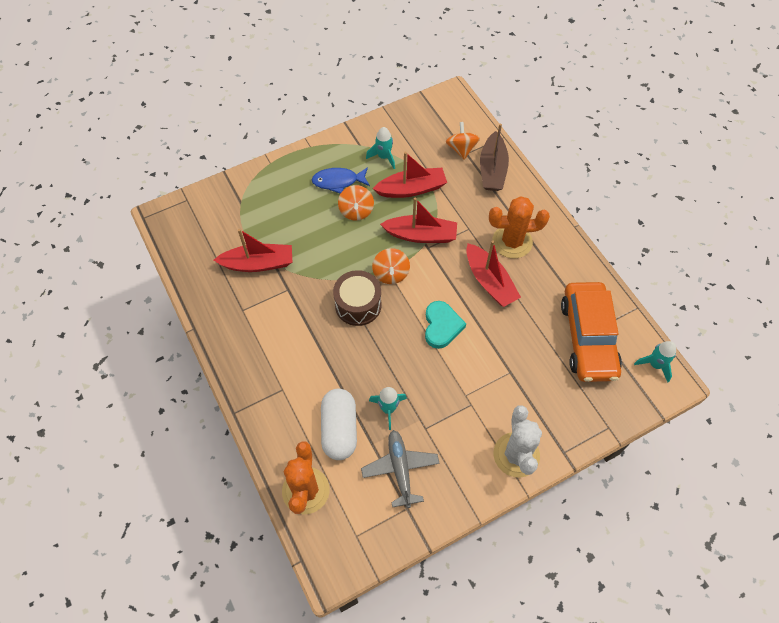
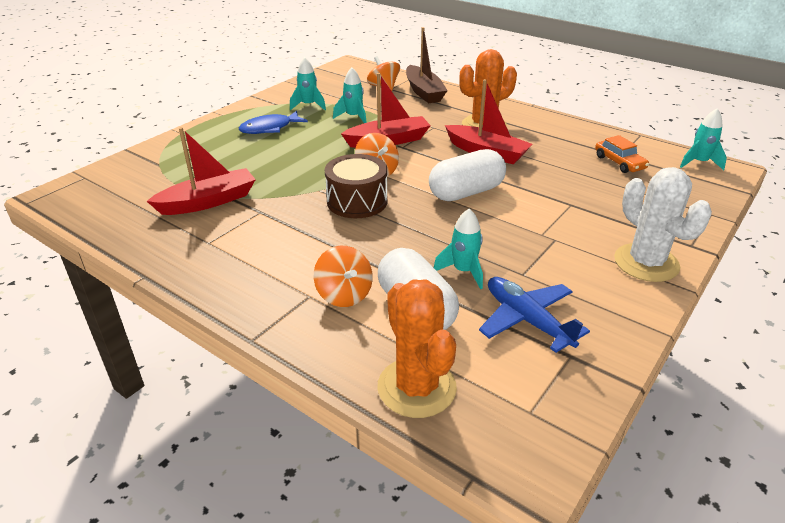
camera: 25 degrees left, 25 degrees down
orange spinning top [338,185,374,221] -> orange spinning top moved to [314,246,373,307]
grey plane [361,430,440,508] -> blue plane [479,277,590,353]
red boat [373,152,447,198] -> turquoise rocket [333,68,367,123]
turquoise heart [425,301,466,349] -> white capsule [429,149,506,201]
orange car [561,282,622,382] -> orange car [595,135,649,173], size x0.46

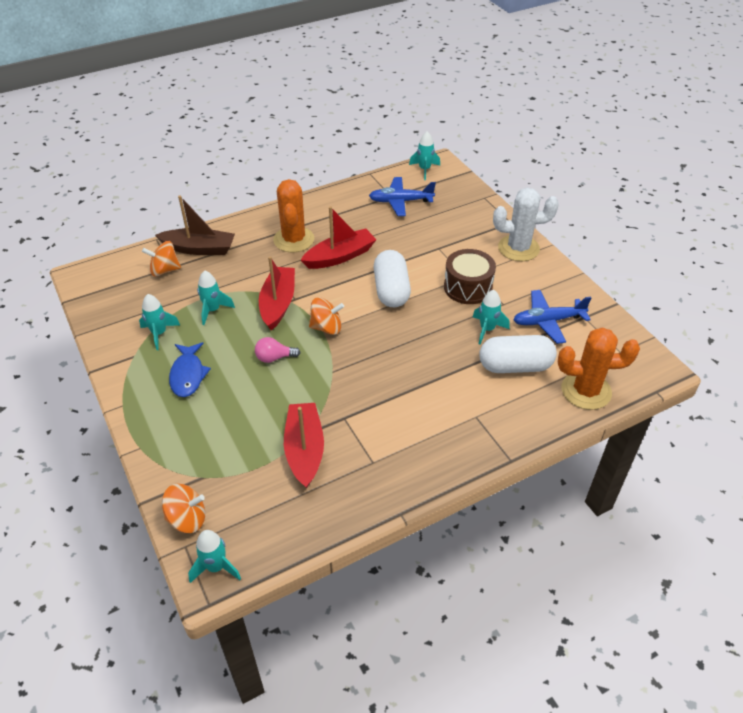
camera: 65 degrees left, 10 degrees up
orange spinning top [314,246,373,307] -> orange spinning top moved to [162,484,205,533]
brown drum [325,154,387,218] -> brown drum moved to [444,249,496,304]
orange car [595,135,649,173] -> blue plane [369,177,436,216]
none -> turquoise rocket [188,530,241,583]
none -> pink light bulb [255,337,300,363]

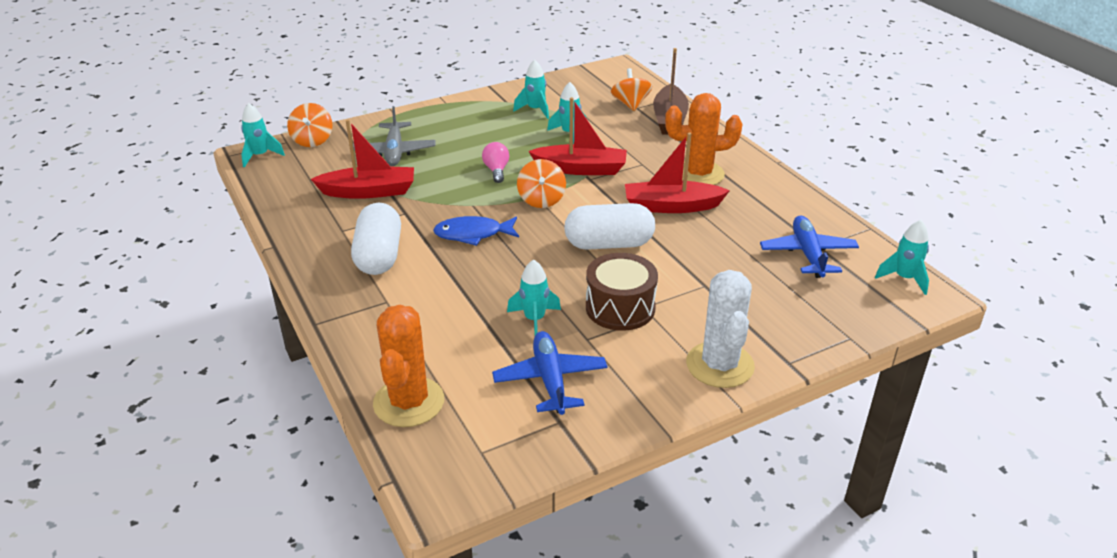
camera: 90 degrees right, 10 degrees down
blue fish [169,342,211,397] -> blue fish moved to [433,216,519,246]
red boat [301,206,377,269] -> red boat turned 120 degrees clockwise [625,133,730,213]
white capsule [479,335,557,373] -> white capsule moved to [351,203,401,275]
none -> grey plane [353,106,435,166]

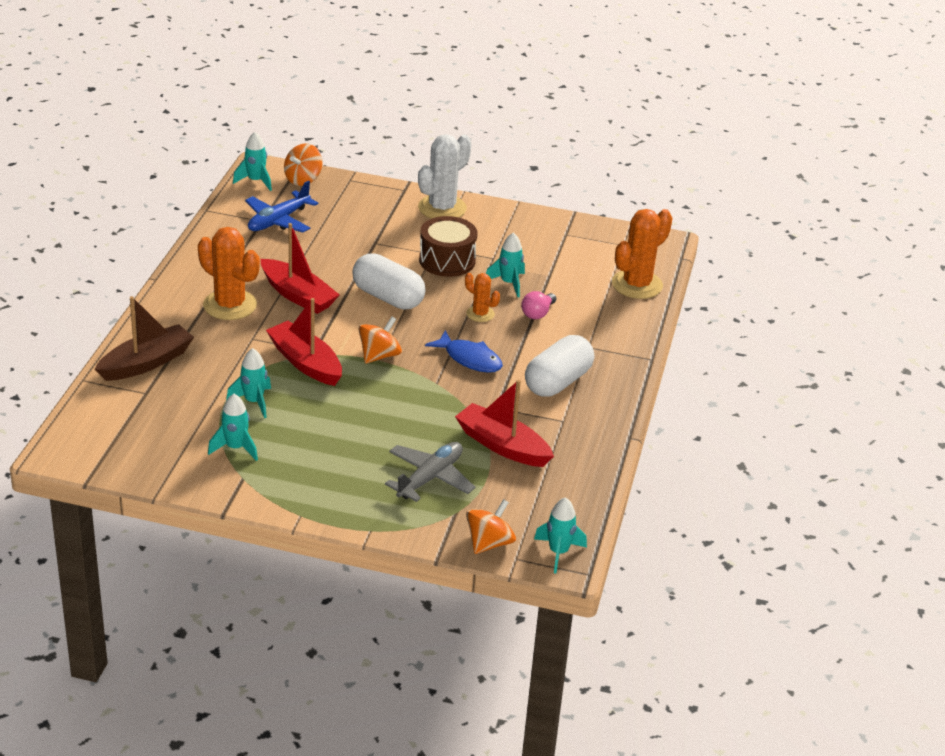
camera: 140 degrees left, 0 degrees up
pink light bulb [482,142,509,183] -> pink light bulb moved to [521,291,556,319]
blue plane [492,331,608,415] -> none
orange spinning top [611,68,652,111] -> orange spinning top moved to [284,143,323,186]
none -> orange cactus [465,273,500,322]

